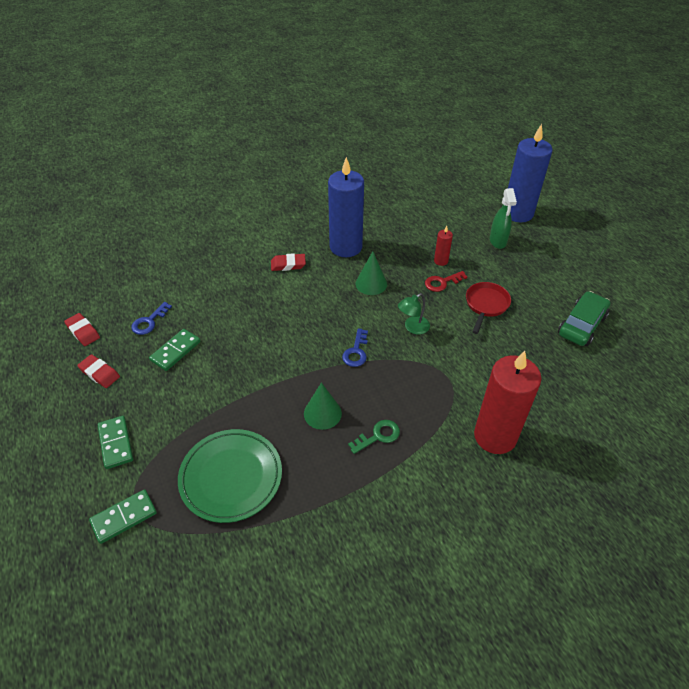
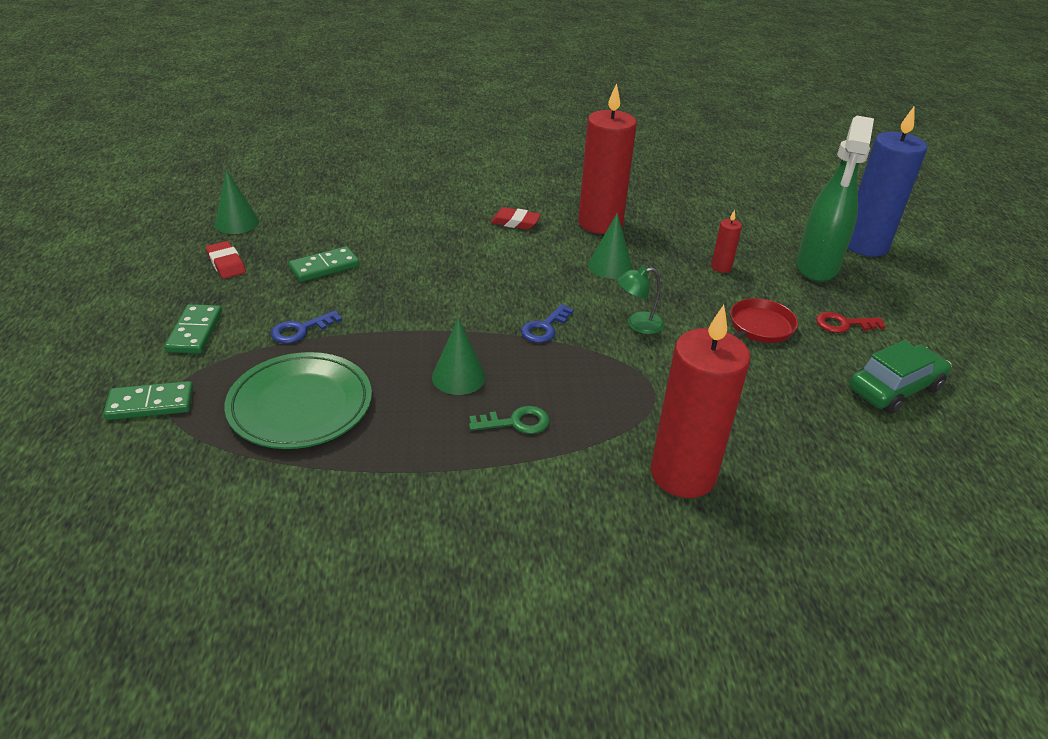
camera: 20 degrees right, 10 degrees down
red eraser [64,313,100,346] -> green cone [215,170,259,234]
blue key [131,302,172,335] -> blue key moved to [271,310,342,344]
blue candle [328,157,364,257] -> red candle [578,83,637,234]
red key [425,271,467,292] -> red key moved to [816,312,886,333]
green spray bottle [490,188,517,249] -> green spray bottle [796,116,874,282], size x1.71

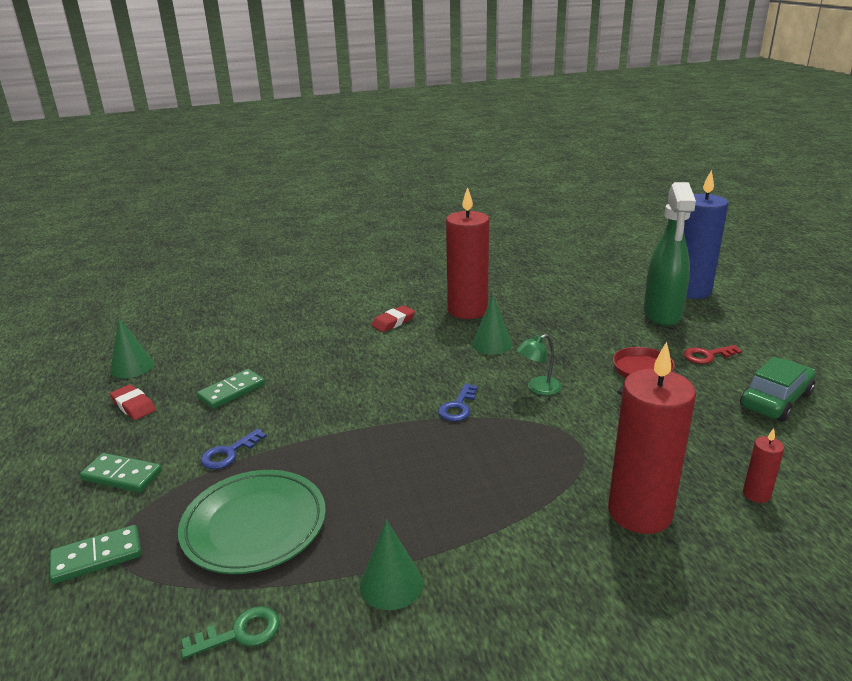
camera: 10 degrees left, 10 degrees down
green domino [165,304,222,353] -> green domino turned 60 degrees counterclockwise [80,453,162,492]
green cone [432,318,486,395] -> green cone moved to [360,520,423,610]
green key [469,406,550,434] -> green key moved to [181,606,280,659]
red eraser [491,207,541,230] -> red eraser turned 45 degrees counterclockwise [371,305,415,332]
red candle [711,210,742,273] -> red candle moved to [743,428,784,503]

